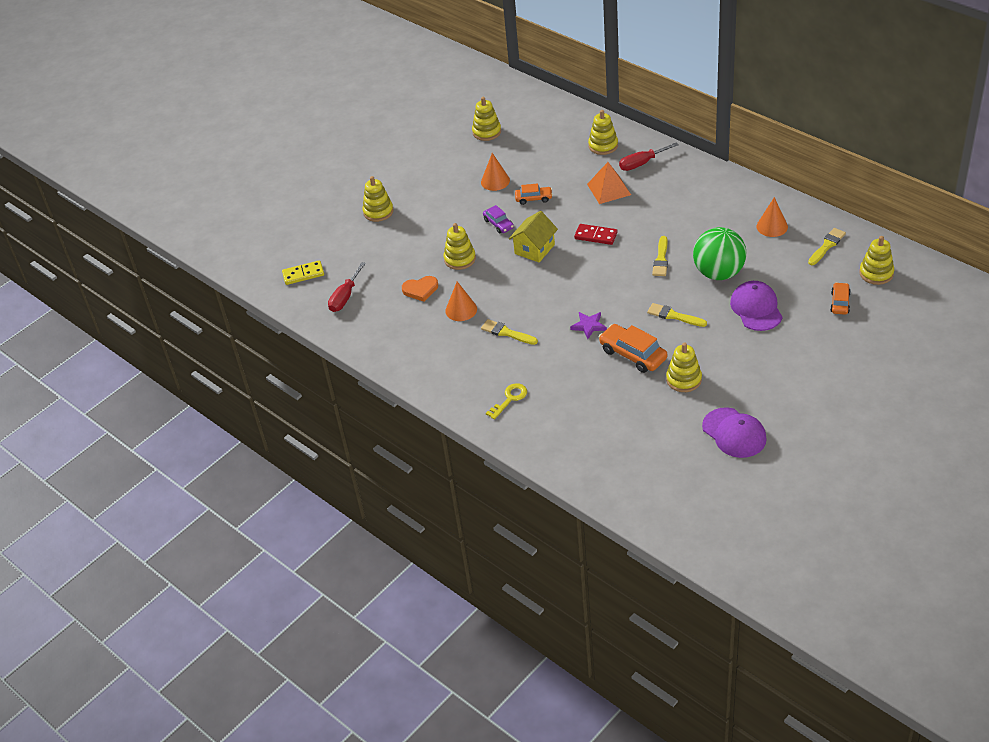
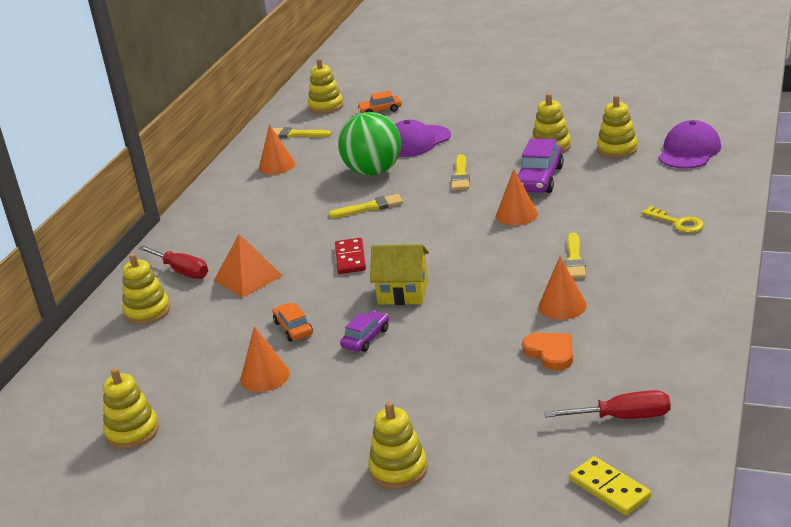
camera: 115 degrees left, 15 degrees down
yellow stacking toy [444,223,476,270] -> yellow stacking toy moved to [597,95,638,158]
yellow key [486,383,527,420] -> yellow key turned 150 degrees counterclockwise [642,206,704,233]
purple star [570,312,607,339] -> orange cone [496,169,538,226]
orange car [599,324,667,373] -> purple car [518,138,564,193]
purple cap [702,407,767,458] -> purple cap moved to [658,120,721,169]

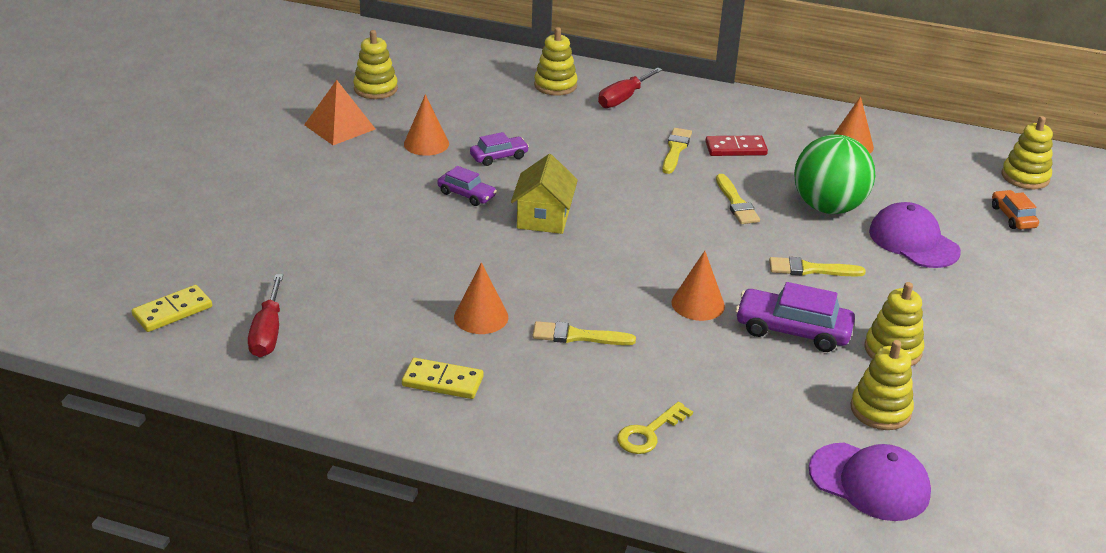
camera: 85 degrees right, 5 degrees up
orange pyramid [214,234,283,298] -> orange pyramid moved to [304,80,375,145]
yellow brush [272,127,331,138] -> yellow brush moved to [662,128,692,174]
orange car [273,303,313,342] -> purple car [470,132,529,166]
red domino [335,238,366,274] -> red domino moved to [706,135,768,156]
yellow stacking toy [368,401,428,489] -> none
orange heart [522,333,573,371] -> none
none -> yellow domino [402,358,484,399]

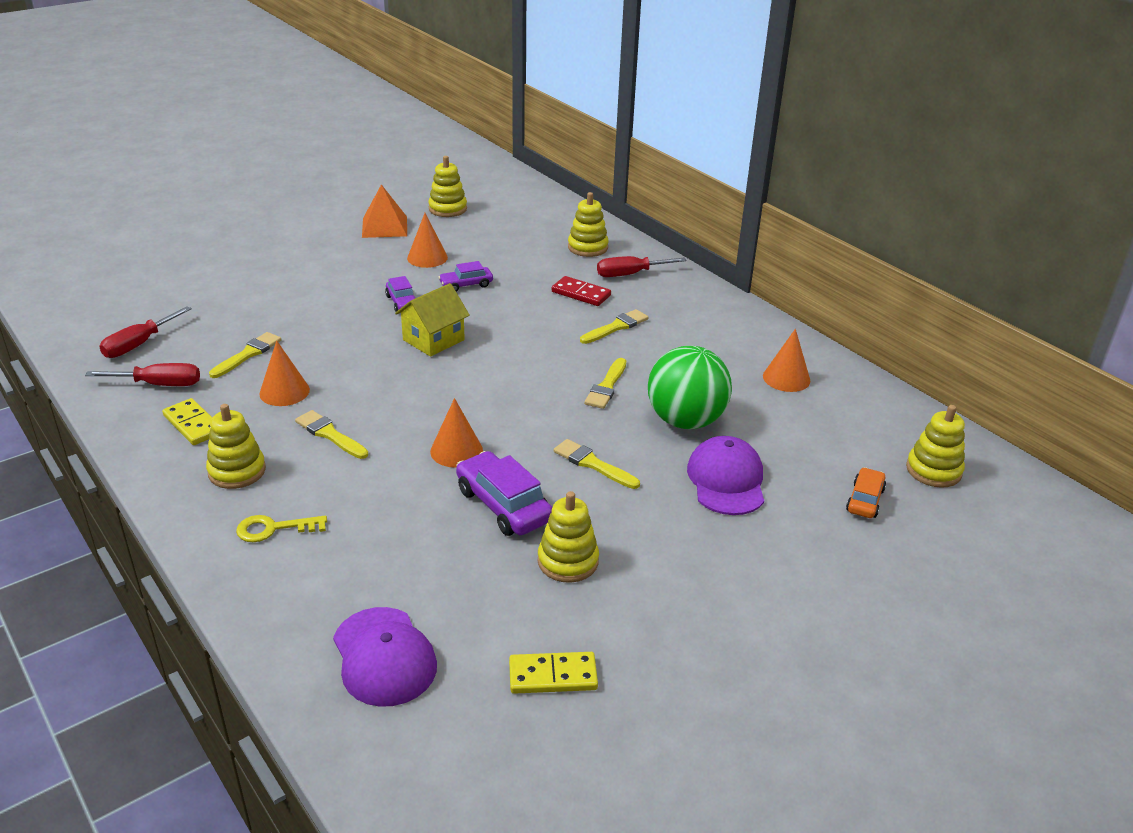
camera: 35 degrees right, 0 degrees up
yellow domino [132,285,212,332] -> yellow domino moved to [509,652,598,694]
purple car [470,132,529,166] -> purple car turned 150 degrees clockwise [438,261,493,292]
red domino [706,135,768,156] -> red domino moved to [551,276,611,306]
yellow stacking toy [851,340,914,430] -> yellow stacking toy moved to [206,404,266,489]
none -> red screwdriver [85,363,200,386]
none -> yellow brush [209,332,282,378]

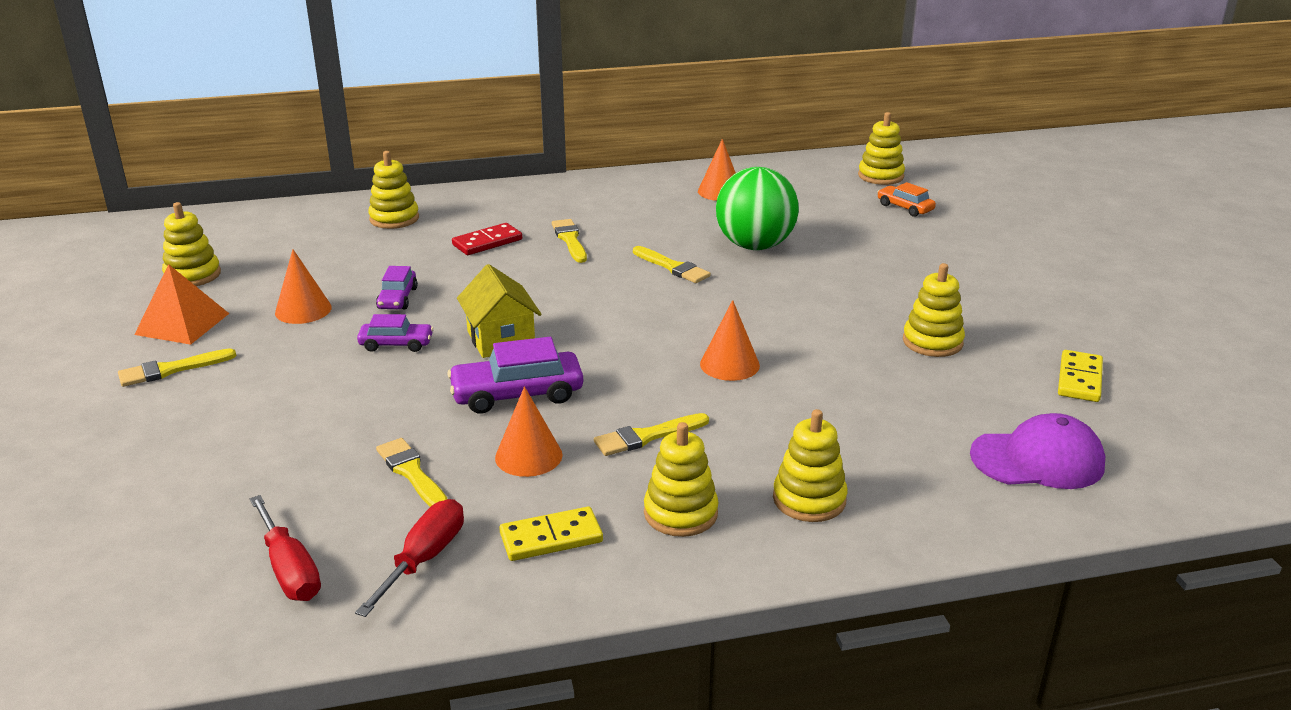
camera: 65 degrees left, 5 degrees down
yellow key [236,515,327,542] -> yellow stacking toy [773,409,848,522]
purple car [456,451,552,536] -> purple car moved to [447,337,583,414]
yellow brush [554,439,640,489] -> yellow brush moved to [118,348,236,387]
red screwdriver [597,256,687,277] -> none
purple cap [687,436,764,515] -> none

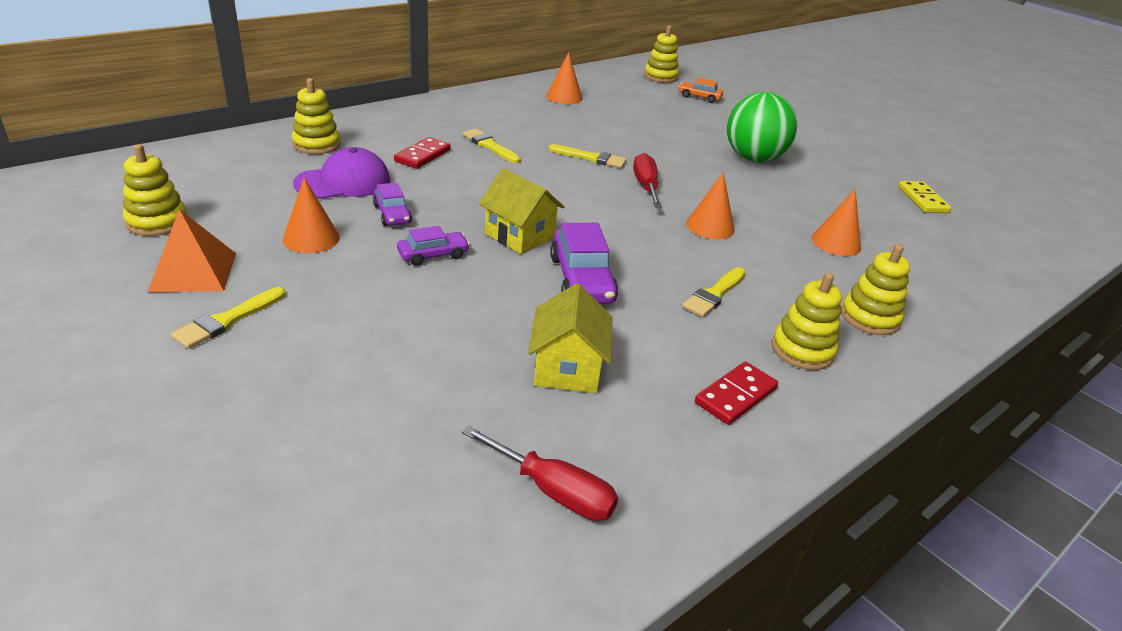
camera: 30 degrees left, 5 degrees up
red screwdriver [355,499,464,617] -> red screwdriver moved to [633,153,662,208]
yellow brush [376,438,447,507] -> yellow house [528,283,613,393]
purple car [447,337,583,414] -> purple car turned 60 degrees counterclockwise [550,223,618,304]
orange cone [495,386,563,477] -> orange cone moved to [812,189,861,256]
yellow domino [499,507,603,561] -> red domino [695,362,778,425]
green ball [716,167,799,250] -> green ball moved to [727,92,797,162]
yellow stacking toy [903,263,965,357] -> none
purple cap [970,413,1105,489] -> purple cap moved to [293,147,390,199]

